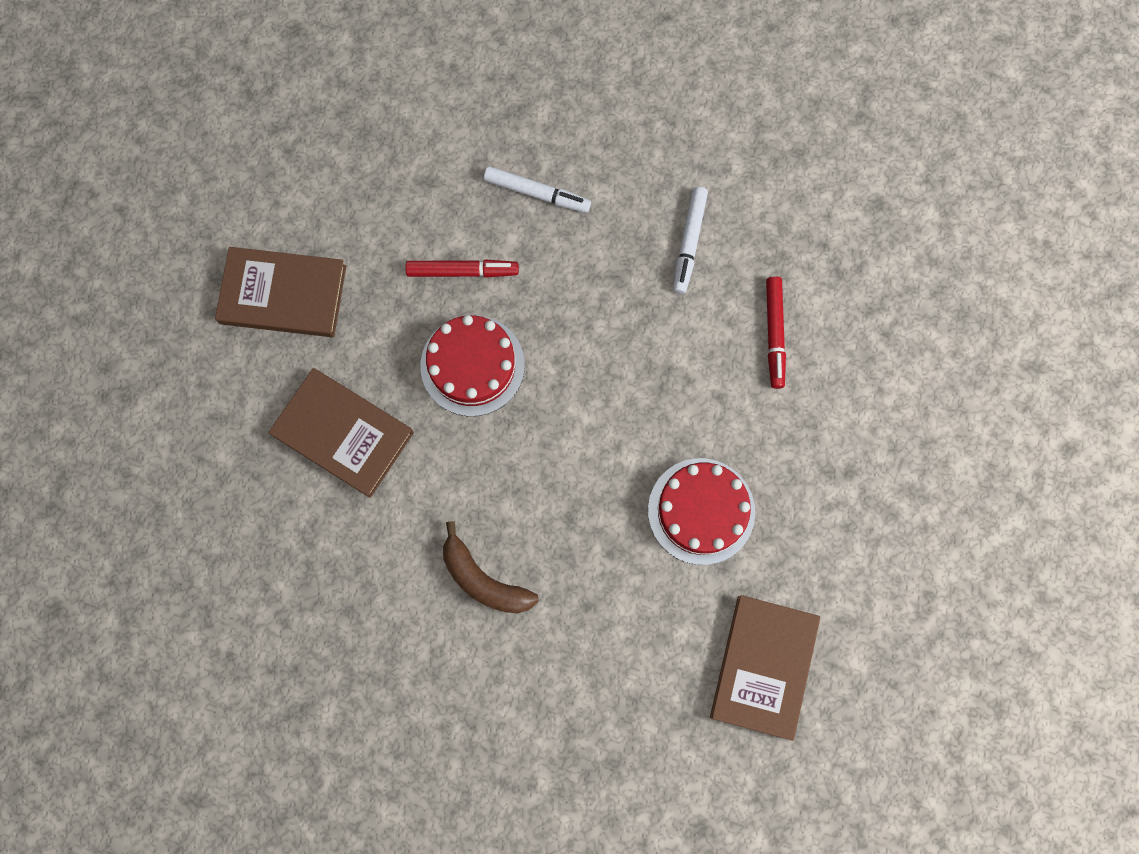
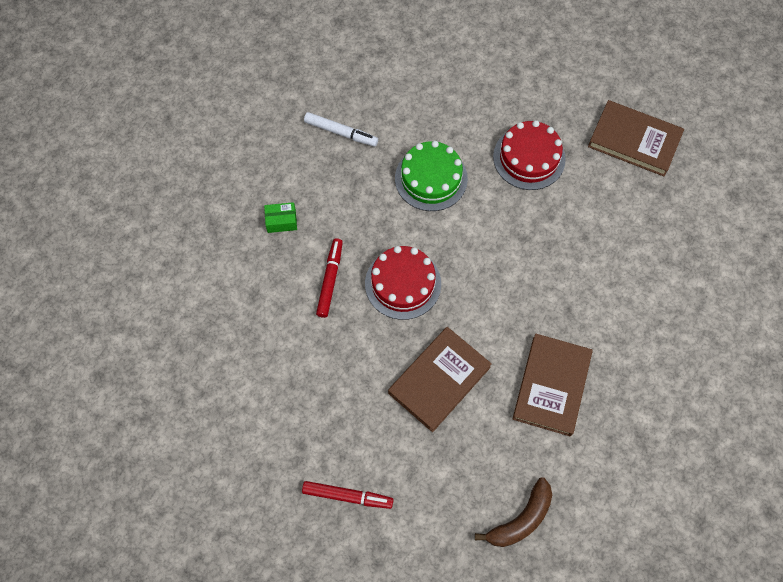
camera: 80 degrees left, 10 degrees down
brown book [215,247,346,337] -> brown book moved to [512,334,593,436]
brown banana [443,521,539,613] -> brown banana moved to [475,478,552,547]
white marker [484,166,591,213] -> green box [264,202,297,233]
red marker [766,276,786,389] -> red marker moved to [302,481,394,509]
none -> green cake [395,141,468,211]

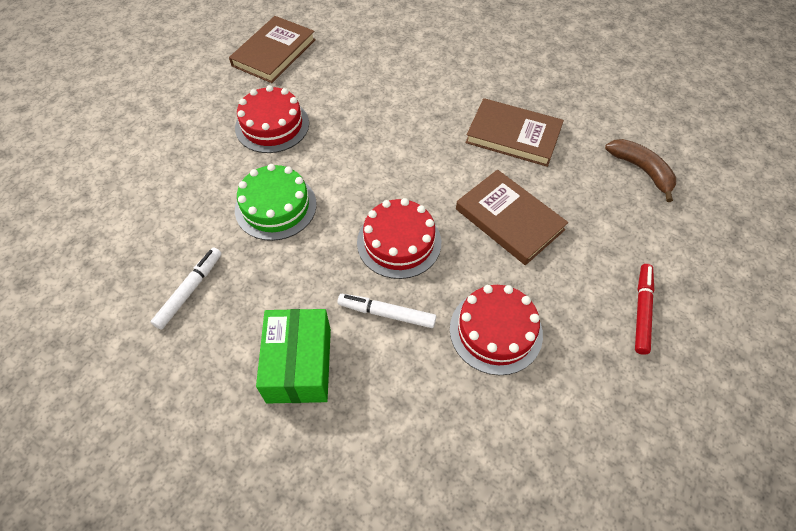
camera: 85 degrees left, 10 degrees down
green box [264,202,297,233] -> green box [256,309,331,403], size x2.06
red marker [316,238,343,318] -> white marker [338,294,436,328]
none -> red cake [450,285,543,375]

